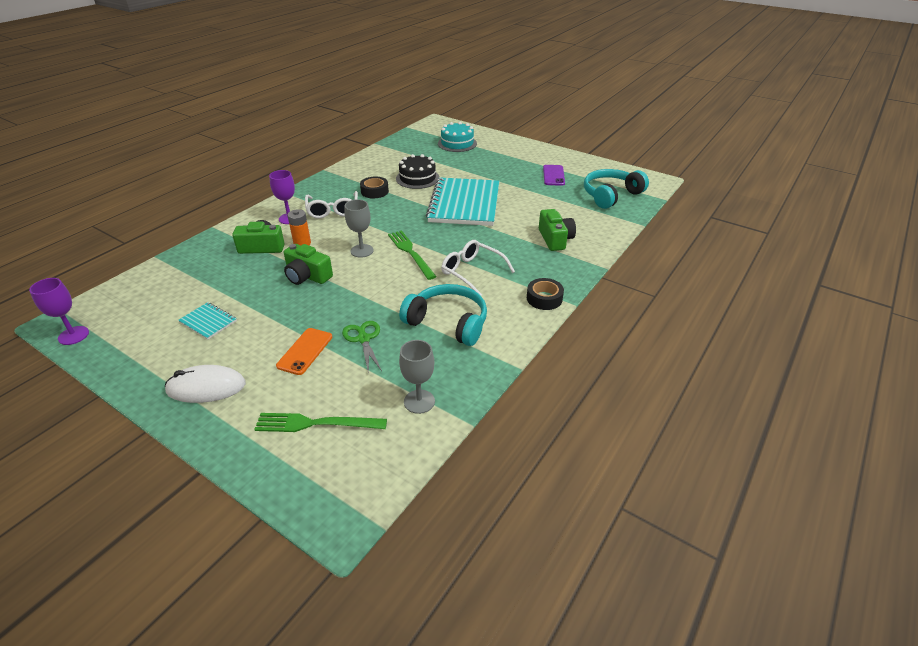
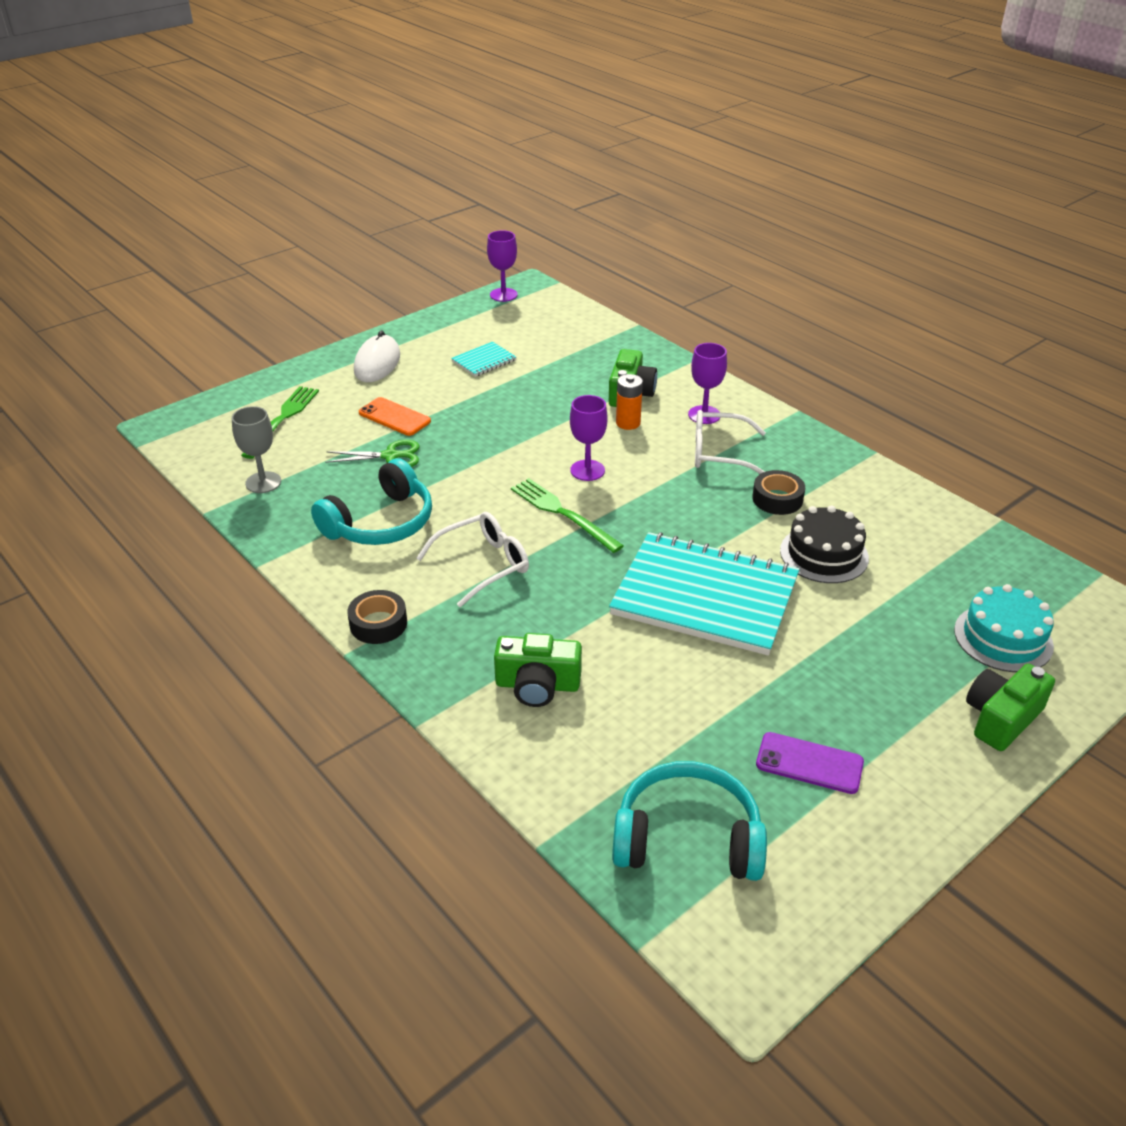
camera: 105 degrees right, 0 degrees up
green camera [284,244,333,285] -> green camera moved to [966,664,1055,751]
grey goblet [345,199,374,257] -> purple goblet [570,395,607,481]
green fork [388,230,437,280] -> green fork turned 120 degrees counterclockwise [511,478,624,553]
turquoise headphones [584,169,649,209] -> turquoise headphones turned 60 degrees counterclockwise [612,761,767,881]

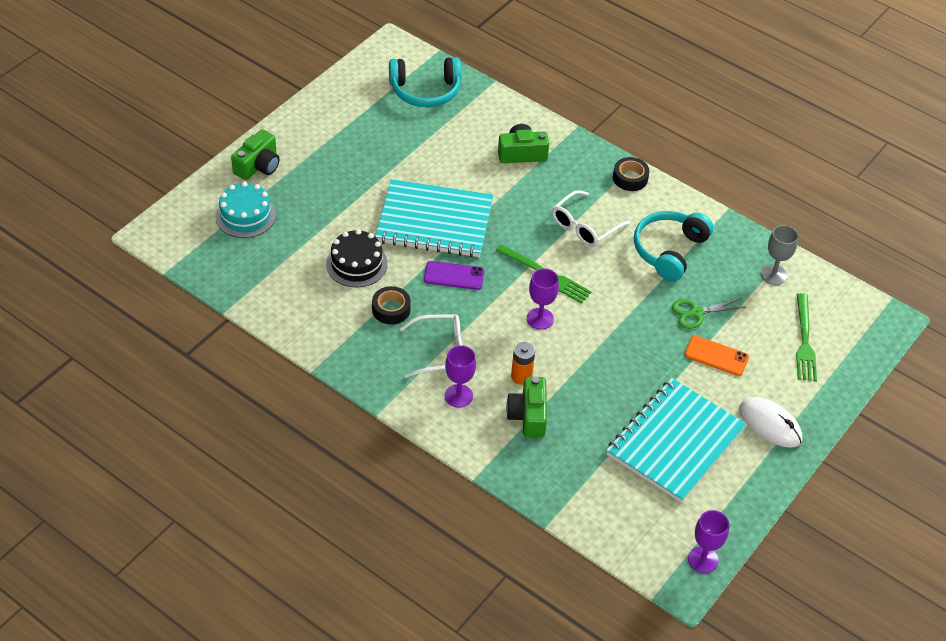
camera: 165 degrees right, 10 degrees up
white mouse [354,330,400,382] -> white mouse turned 45 degrees counterclockwise [739,397,802,448]
turquoise notebook [451,342,516,377] -> turquoise notebook [606,378,746,503], size x2.37
purple phone [756,732,864,794] -> purple phone moved to [424,261,485,290]

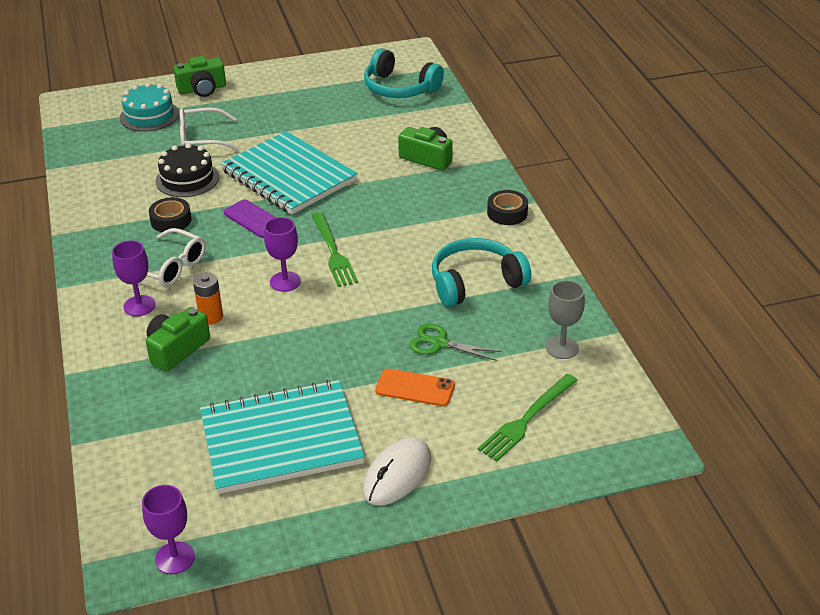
camera: 40 degrees right, 10 degrees down
white glasses [552,190,630,247] -> white glasses moved to [179,107,239,151]
orange phone [684,336,749,376] -> orange phone turned 45 degrees counterclockwise [375,368,455,406]
white mouse [739,397,802,448] -> white mouse turned 45 degrees clockwise [363,438,431,505]

